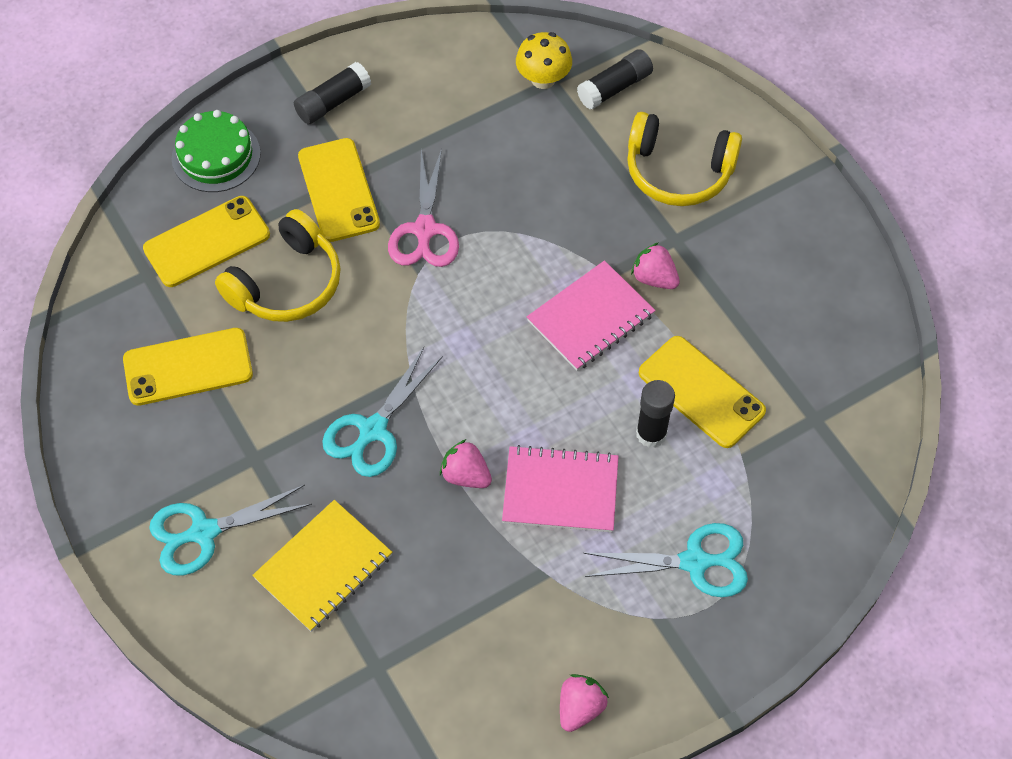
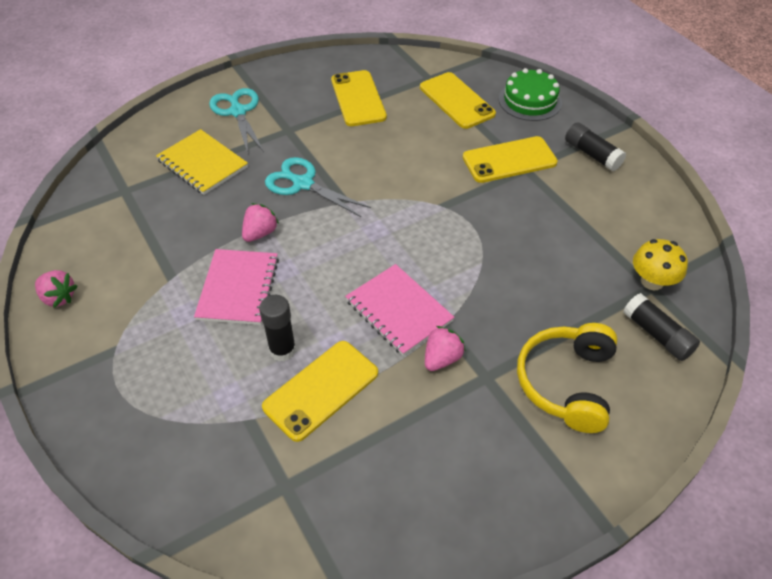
camera: 90 degrees right, 10 degrees down
yellow headphones [215,209,341,322] -> none
pink scissors [388,148,459,267] -> none
turquoise scissors [583,523,748,597] -> none

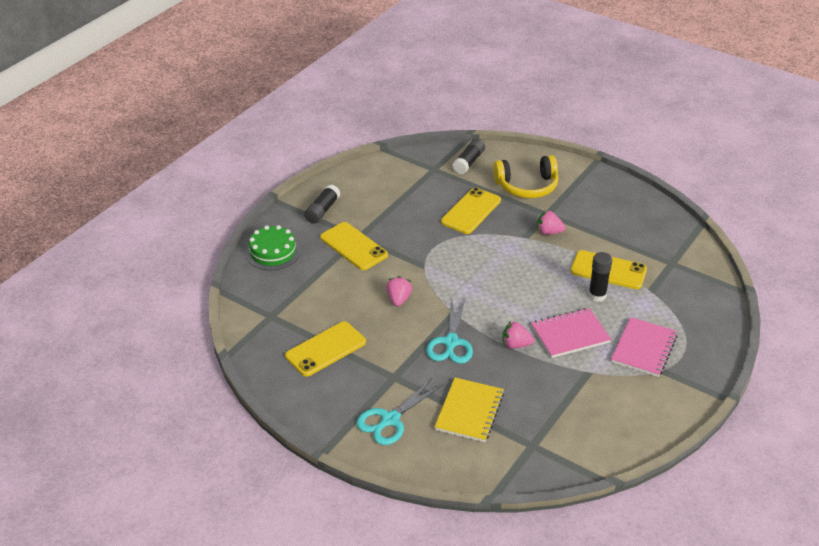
camera: 115 degrees left, 10 degrees down
pink strawberry [35,270,77,308] -> pink strawberry moved to [386,276,412,307]
pink notebook [345,264,454,356] -> pink notebook moved to [611,317,678,377]
yellow phone [420,72,496,129] -> yellow phone moved to [441,187,501,234]
yellow mushroom [633,239,688,290] -> none

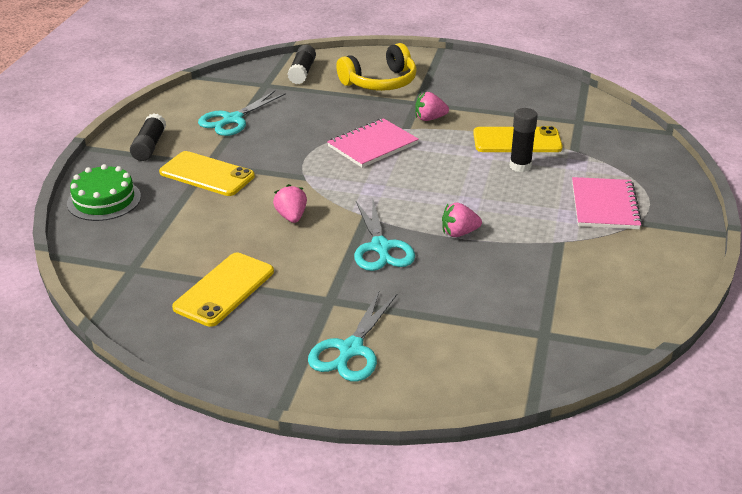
camera: 20 degrees left, 5 degrees down
yellow notebook [434,378,504,442] -> none
yellow phone [441,187,501,234] -> none
pink notebook [531,308,611,358] -> pink notebook moved to [327,118,419,168]
none -> turquoise scissors [198,91,286,136]

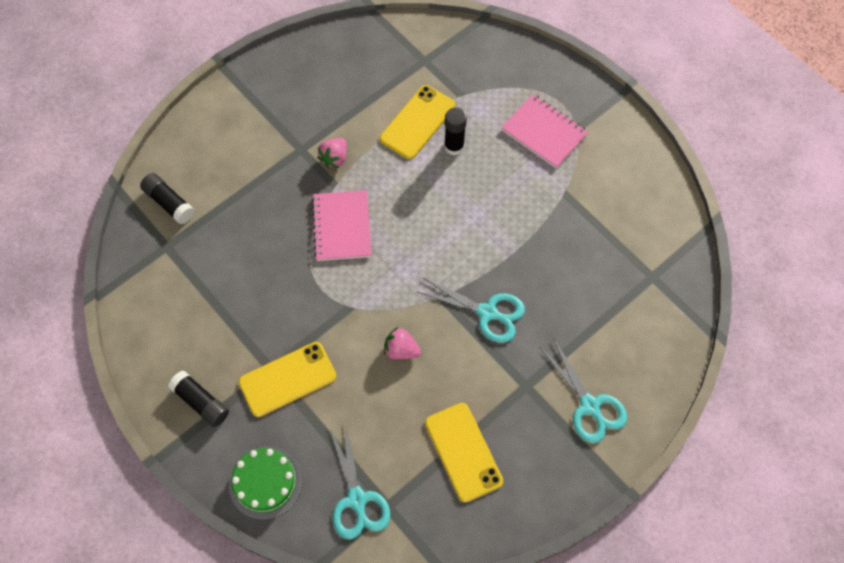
camera: 55 degrees left, 30 degrees up
turquoise scissors [198,91,286,136] -> turquoise scissors moved to [330,421,391,540]
yellow headphones [336,43,417,91] -> none
pink strawberry [442,203,482,237] -> none

